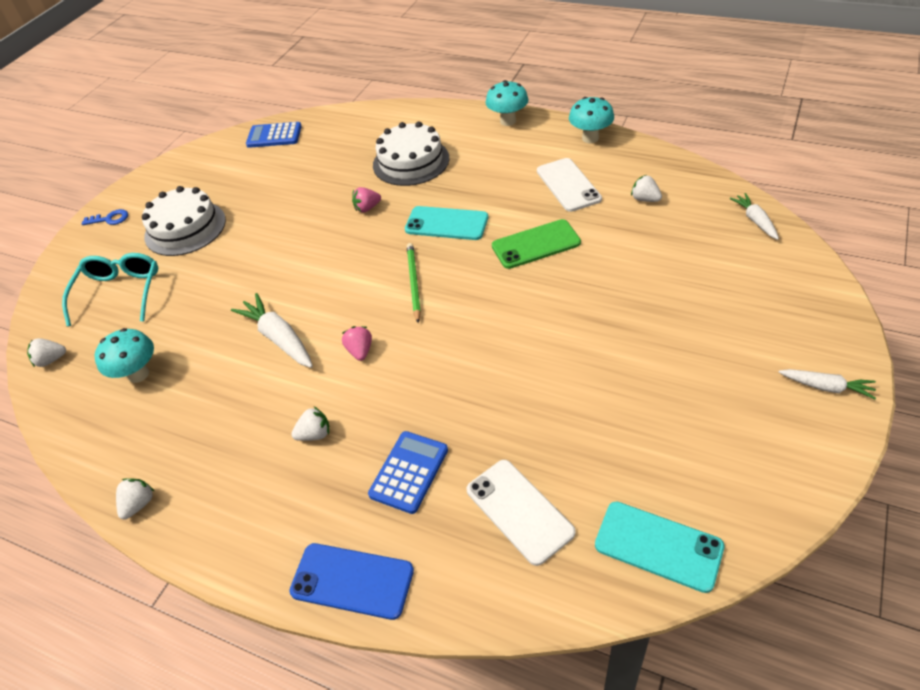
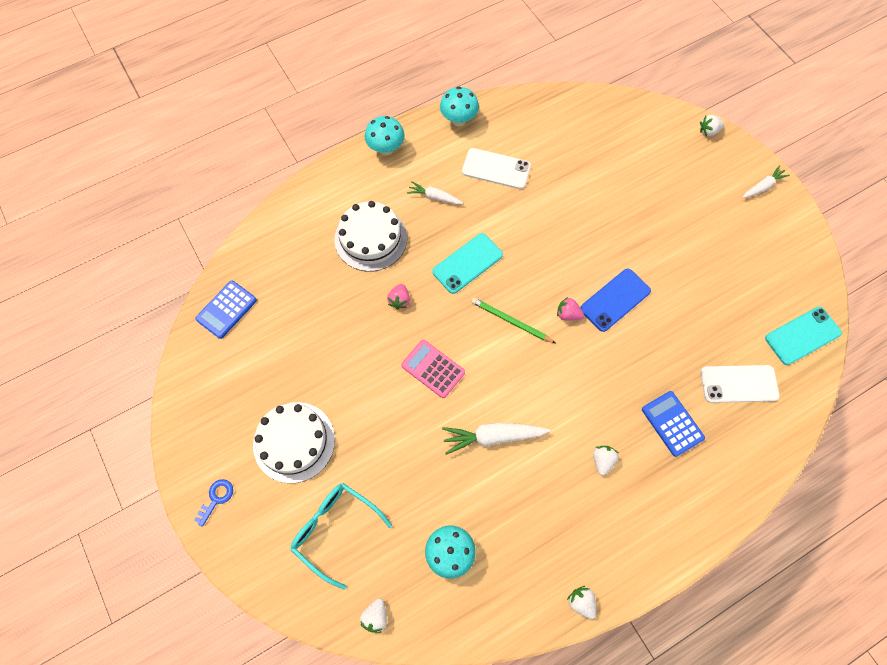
camera: 60 degrees left, 20 degrees up
blue phone [289,543,414,620] -> blue phone moved to [580,269,651,332]
pink strawberry [342,326,372,361] -> pink strawberry moved to [557,297,584,321]
green phone [492,219,581,269] -> none
white strawberry [631,175,662,202] -> white strawberry moved to [700,115,724,136]
white carrot [729,193,779,240] -> white carrot moved to [407,181,463,205]
none -> pink calculator [401,340,465,398]

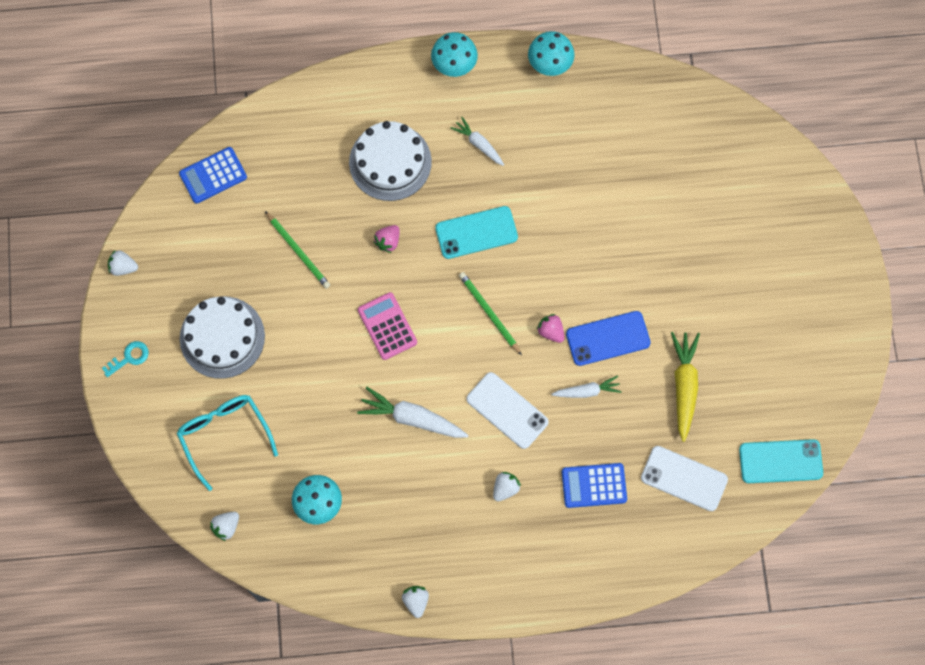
camera: 25 degrees right, 5 degrees up
blue key [194,479,233,527] -> turquoise key [102,341,149,377]
white phone [462,148,531,189] -> white phone moved to [466,372,549,449]
blue calculator [642,391,705,457] -> blue calculator turned 90 degrees counterclockwise [562,463,627,508]
white strawberry [700,115,724,136] -> white strawberry moved to [108,250,138,276]
white carrot [742,165,790,198] -> white carrot moved to [552,375,621,398]
none -> green pencil [265,211,330,289]
none -> yellow carrot [671,332,700,442]

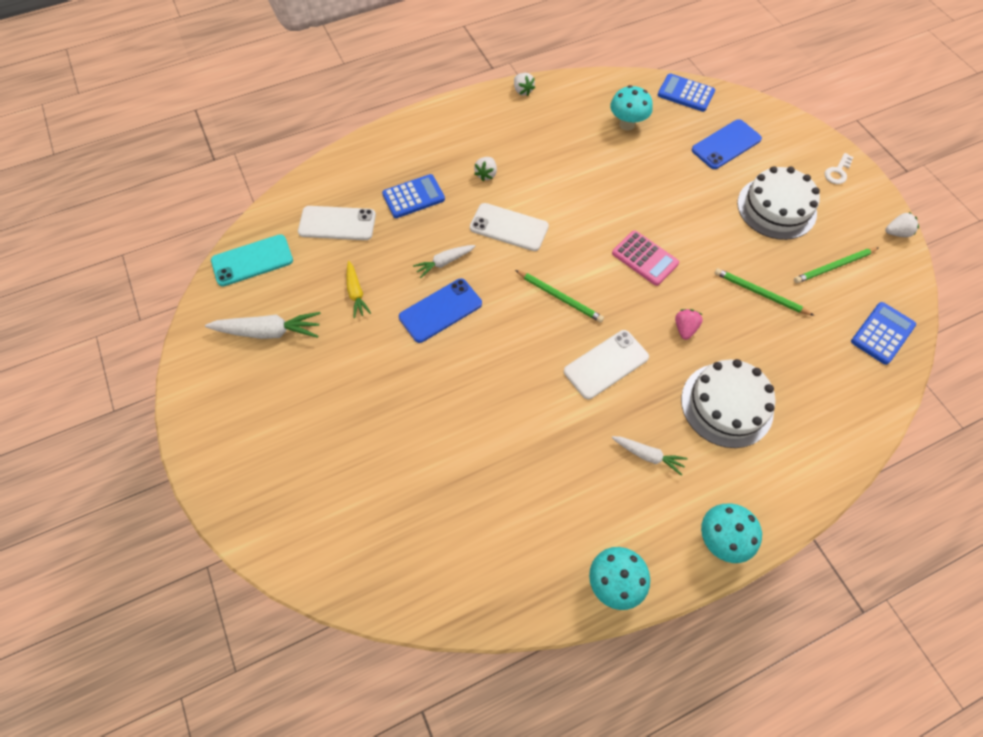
camera: 160 degrees right, 10 degrees down
turquoise key [102,341,149,377] -> white key [825,153,853,184]
turquoise glasses [177,395,278,491] -> blue phone [692,119,762,169]
white strawberry [210,512,239,541] -> blue calculator [658,74,715,112]
white carrot [357,387,469,438] -> white carrot moved to [205,312,321,339]
turquoise phone [435,206,518,259] -> white phone [564,330,649,399]
pink strawberry [536,314,565,343] -> none
yellow carrot [671,332,700,442] -> yellow carrot [346,261,371,318], size x0.62
none -> green pencil [794,247,879,283]

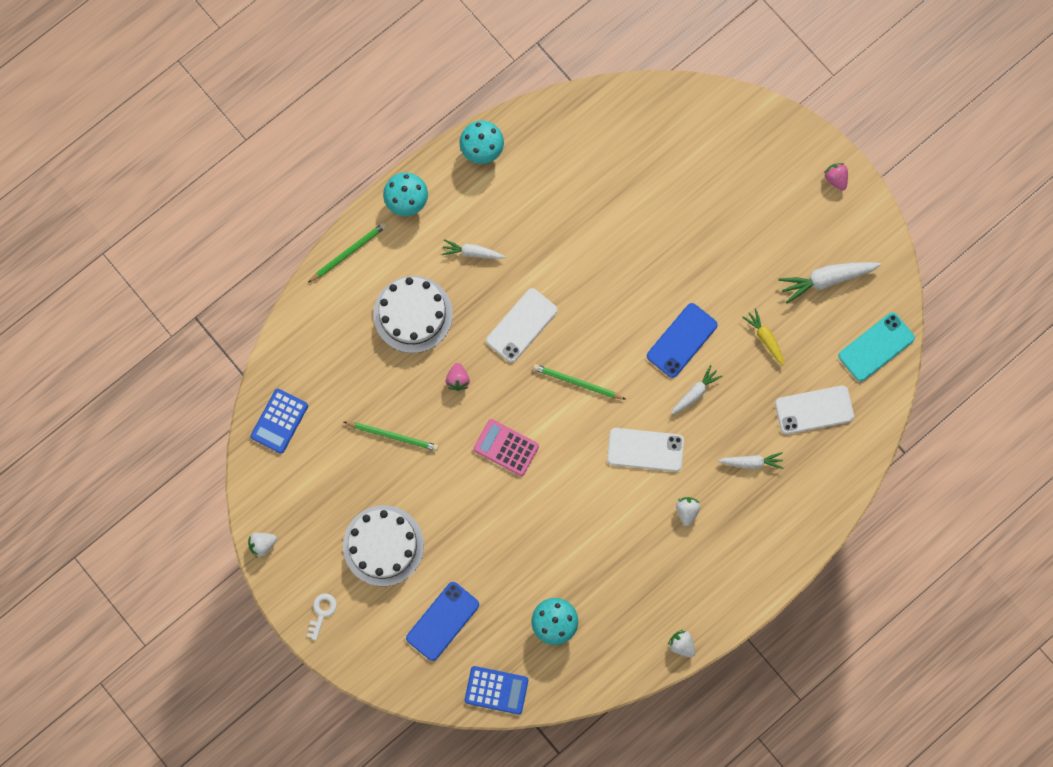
camera: 165 degrees right, 15 degrees up
blue calculator [382,174,445,218] -> white carrot [718,452,783,469]
green pencil [794,247,879,283] -> green pencil moved to [308,222,387,283]
none -> pink strawberry [824,163,848,191]

